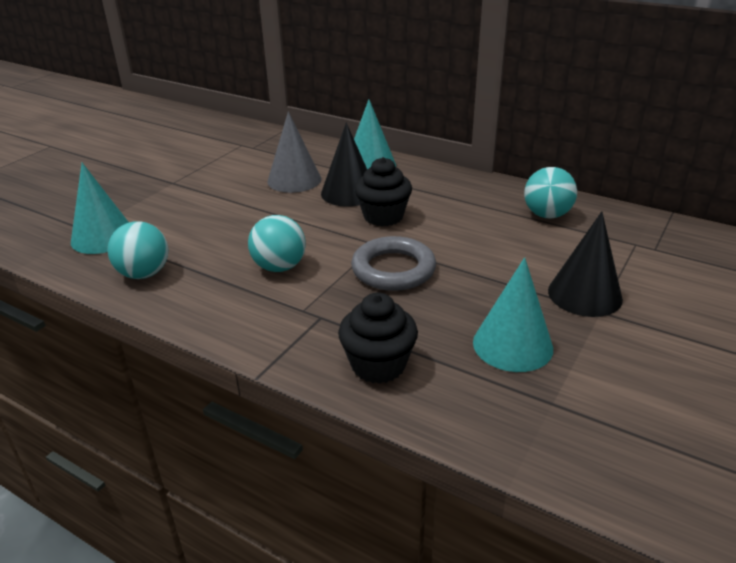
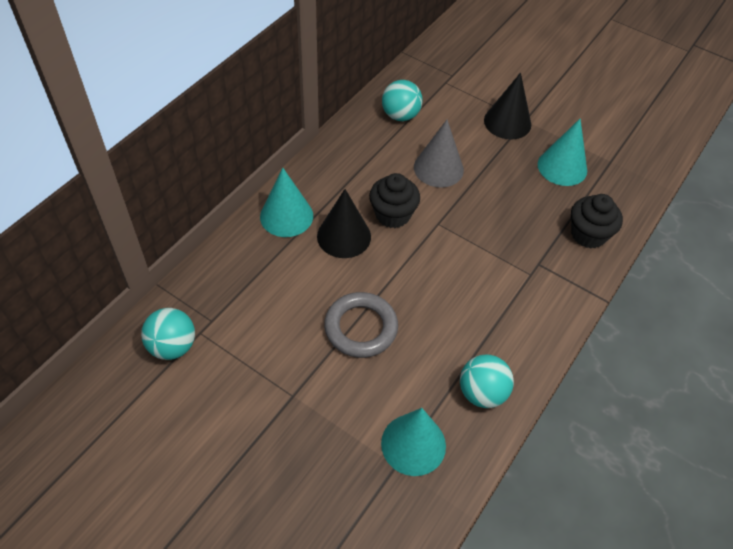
camera: 90 degrees left, 20 degrees up
turquoise ball [248,215,306,272] -> turquoise ball moved to [141,308,195,360]
grey cone [267,112,321,193] -> grey cone moved to [414,120,464,187]
grey ring [351,236,436,291] -> grey ring moved to [324,292,398,358]

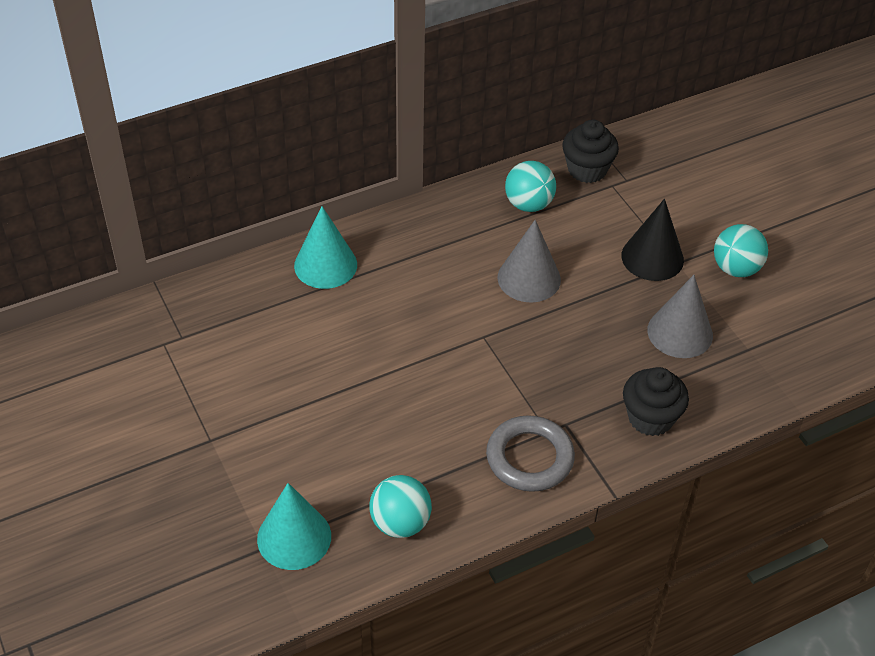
camera: 30 degrees right, 5 degrees down
turquoise ball [141,308,195,360] -> turquoise ball moved to [714,224,768,277]
black cone [317,189,371,258] -> none
grey ring [324,292,398,358] -> grey ring moved to [486,415,575,492]
black cupcake [369,173,420,228] -> black cupcake moved to [562,120,619,183]
turquoise cone [538,119,587,186] -> grey cone [647,275,713,358]

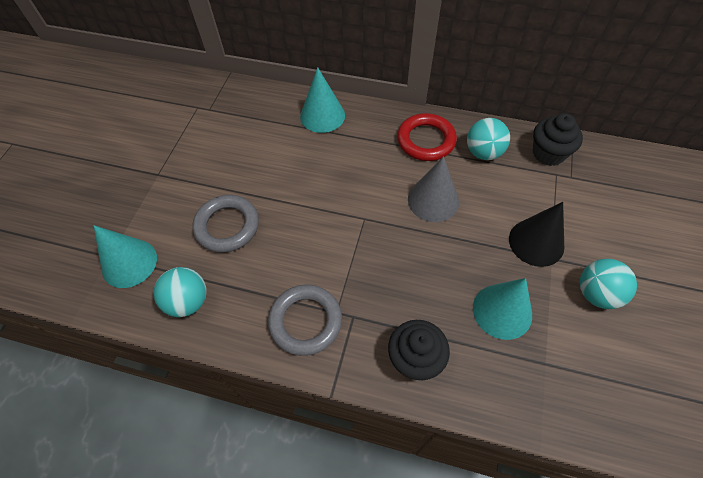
camera: 45 degrees right, 10 degrees up
grey cone [647,275,713,358] -> turquoise cone [473,278,532,340]
none -> grey ring [193,195,259,253]
none -> red ring [397,113,457,161]

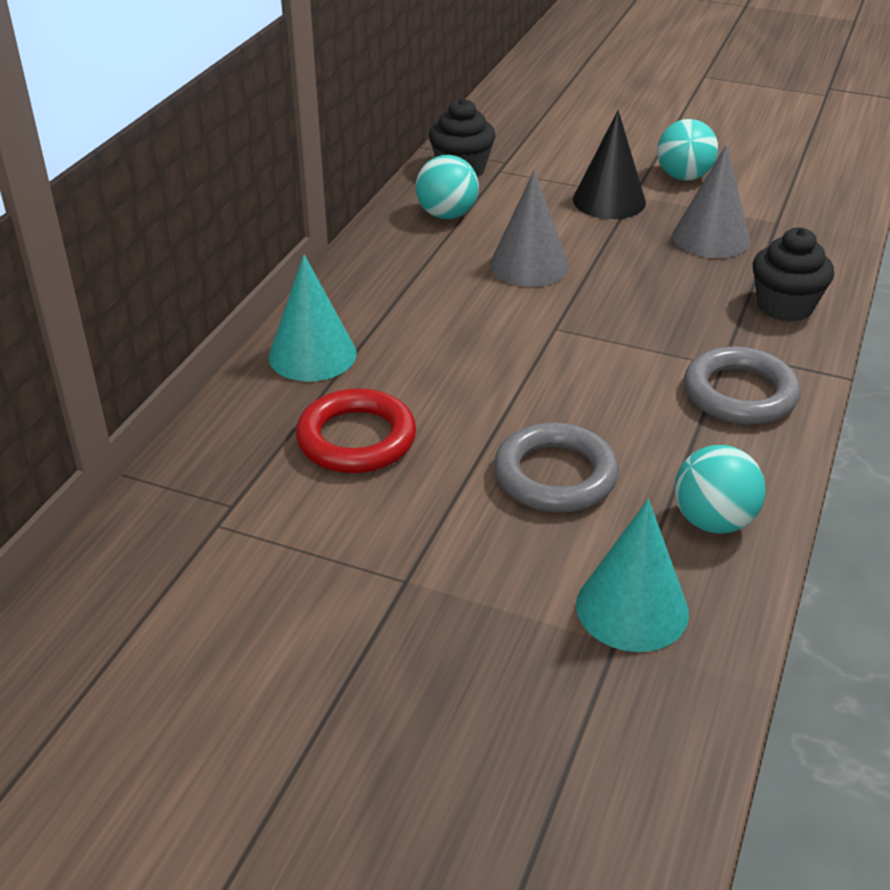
camera: 85 degrees left, 20 degrees down
red ring [397,113,457,161] -> red ring moved to [296,388,416,473]
turquoise cone [473,278,532,340] -> grey cone [673,144,750,258]

